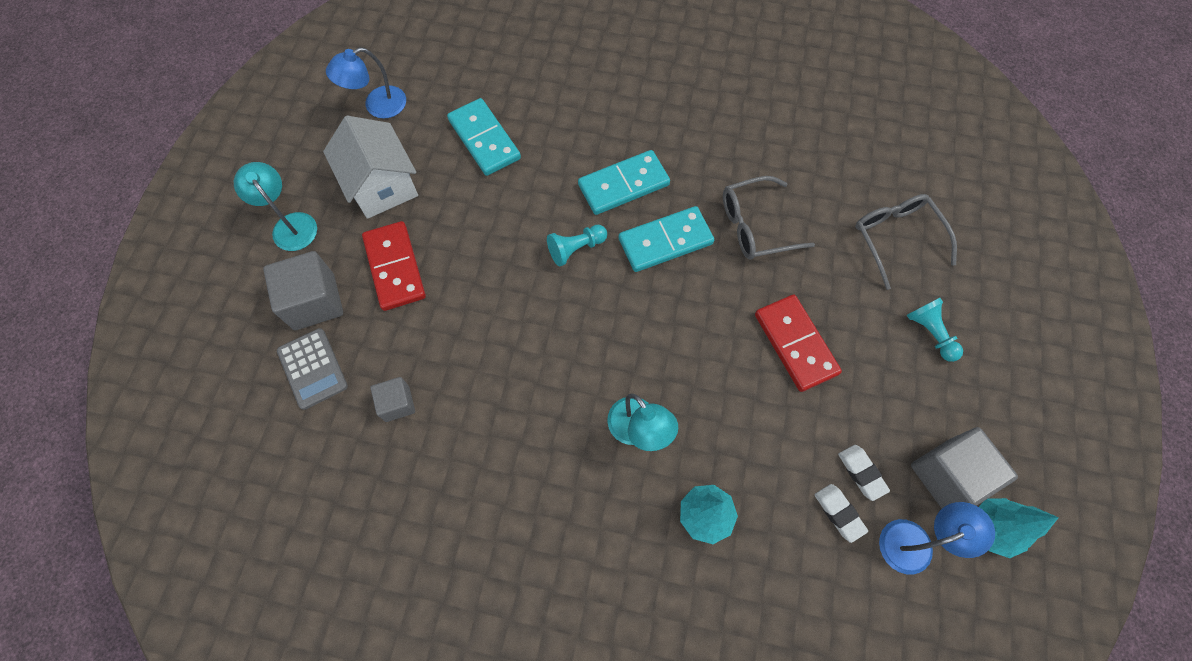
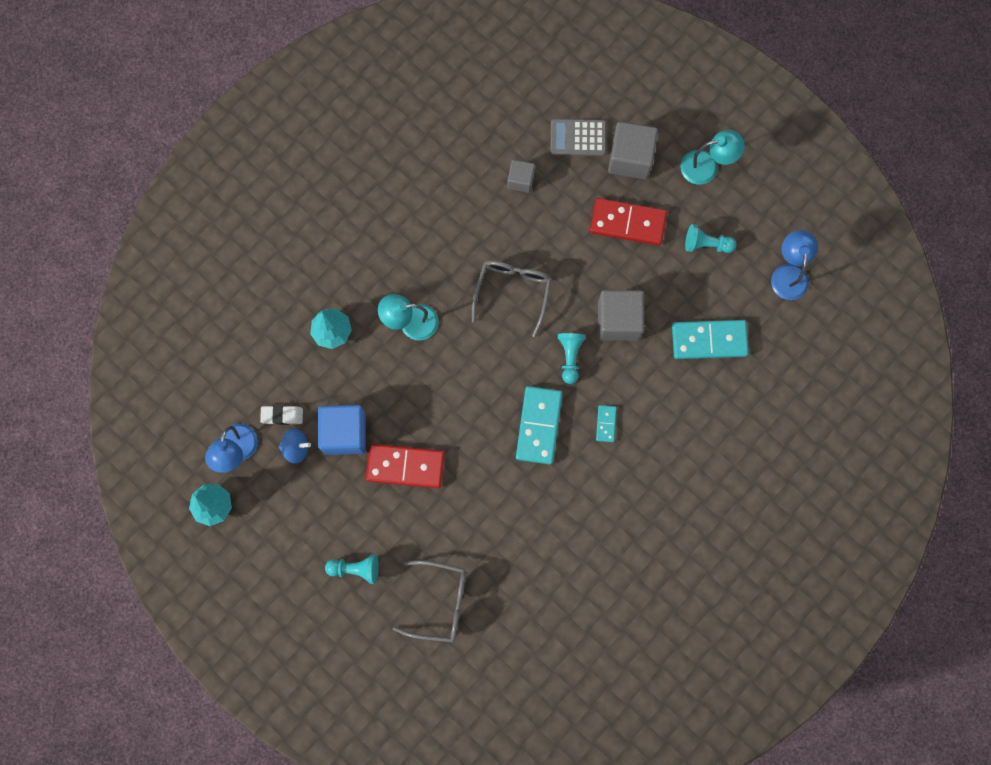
camera: 120 degrees right, 10 degrees up
white house [323,116,418,219] -> turquoise pawn [685,224,737,253]
turquoise domino [578,150,670,215] -> turquoise domino [596,405,617,442], size x0.49
grey glasses [723,176,815,259] -> grey glasses moved to [472,260,552,337]
white eraser [838,445,890,501] -> blue spinning top [279,429,311,464]
grey cube [911,427,1018,509] -> grey cube moved to [598,290,644,341]
none -> blue cube [318,405,366,455]

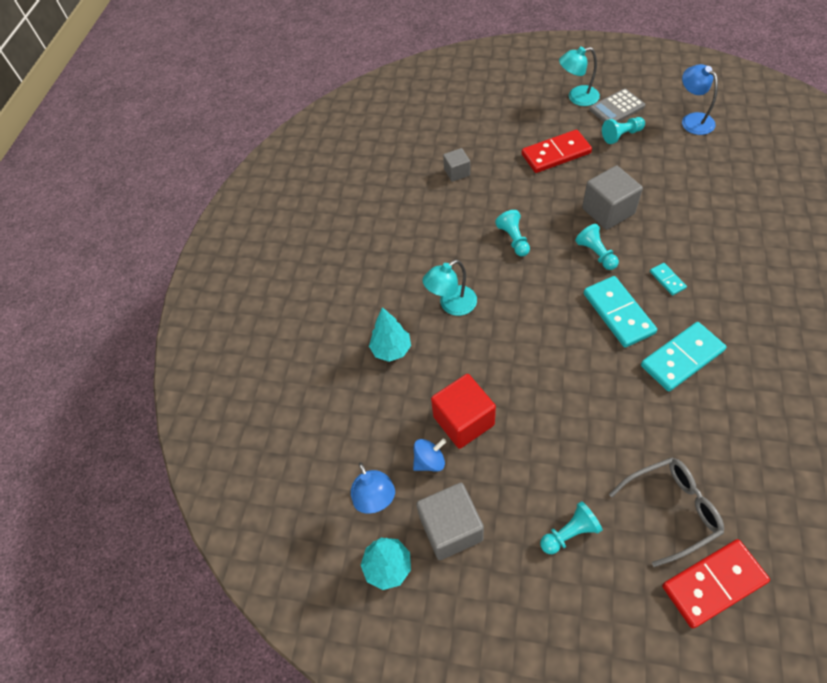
camera: 25 degrees left, 20 degrees down
white eraser [260,405,303,425] -> none
blue cube [318,405,366,455] -> red cube [431,374,496,449]
red domino [366,444,445,488] -> red domino moved to [662,539,770,628]
grey glasses [472,260,552,337] -> turquoise pawn [495,210,530,256]
grey calculator [550,119,606,156] -> grey calculator moved to [589,89,645,122]
grey cube [608,122,658,179] -> grey cube moved to [416,483,484,560]
turquoise domino [672,320,749,359] -> turquoise domino moved to [641,322,726,392]
turquoise lamp [681,130,745,185] -> turquoise lamp turned 150 degrees counterclockwise [559,47,600,106]

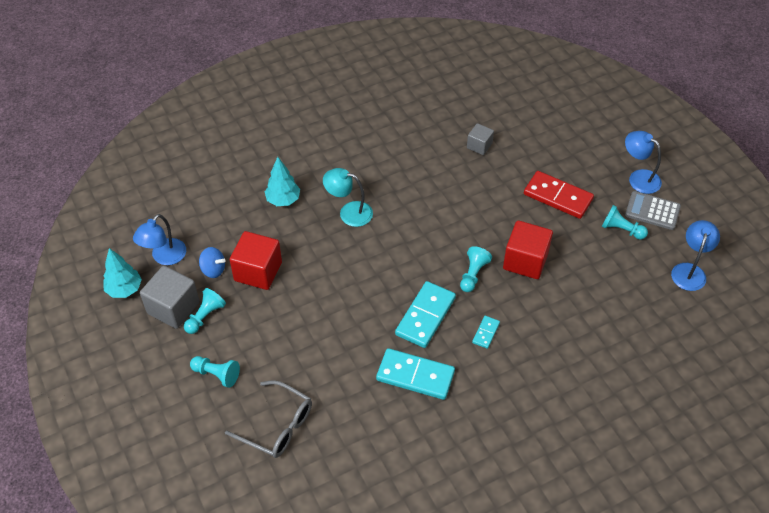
camera: 45 degrees right, 5 degrees down
turquoise pawn [495,210,530,256] -> turquoise pawn moved to [184,288,226,334]
turquoise lamp [559,47,600,106] -> blue lamp [625,131,662,194]
grey cube [582,166,643,230] -> red cube [503,220,553,279]
red domino [662,539,770,628] -> none

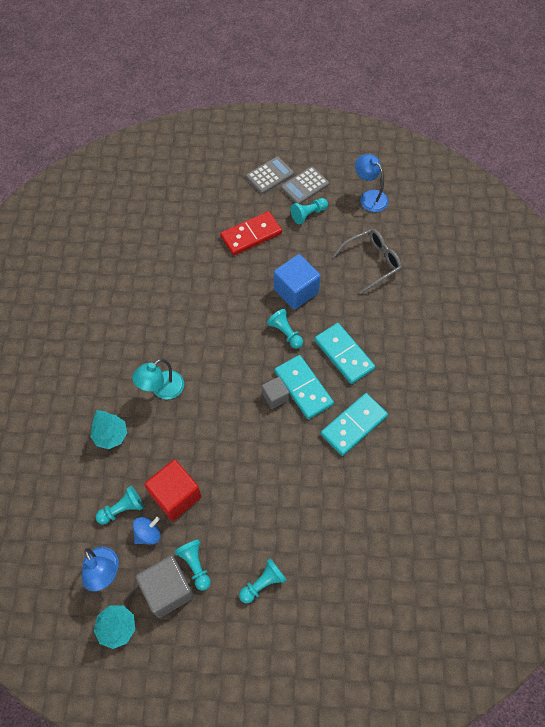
camera: 60 degrees left, 10 degrees up
grey glasses [225,380,312,458] -> grey glasses moved to [332,229,402,294]
grey cube [467,123,494,155] -> grey cube moved to [262,377,289,409]
turquoise domino [472,316,500,349] -> turquoise domino [315,323,375,384], size x2.06
red cube [503,220,553,279] -> blue cube [274,254,321,310]
blue lamp [625,131,662,194] -> grey calculator [246,157,294,194]
none -> turquoise pawn [96,486,144,525]

